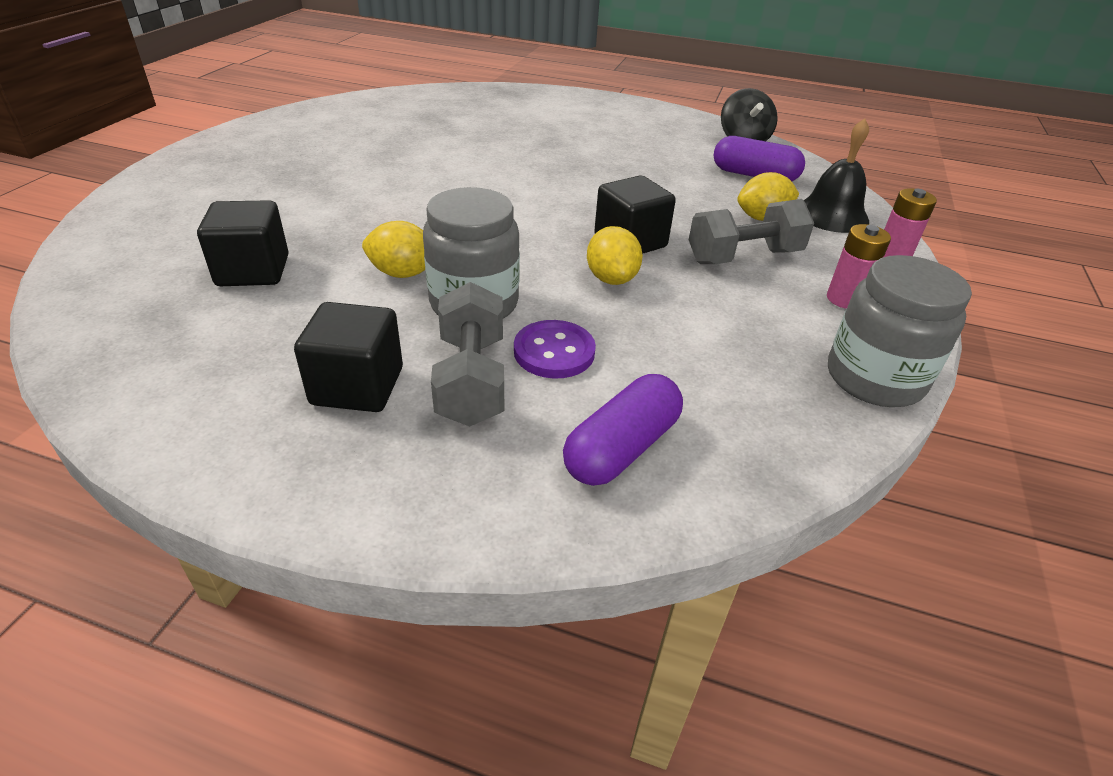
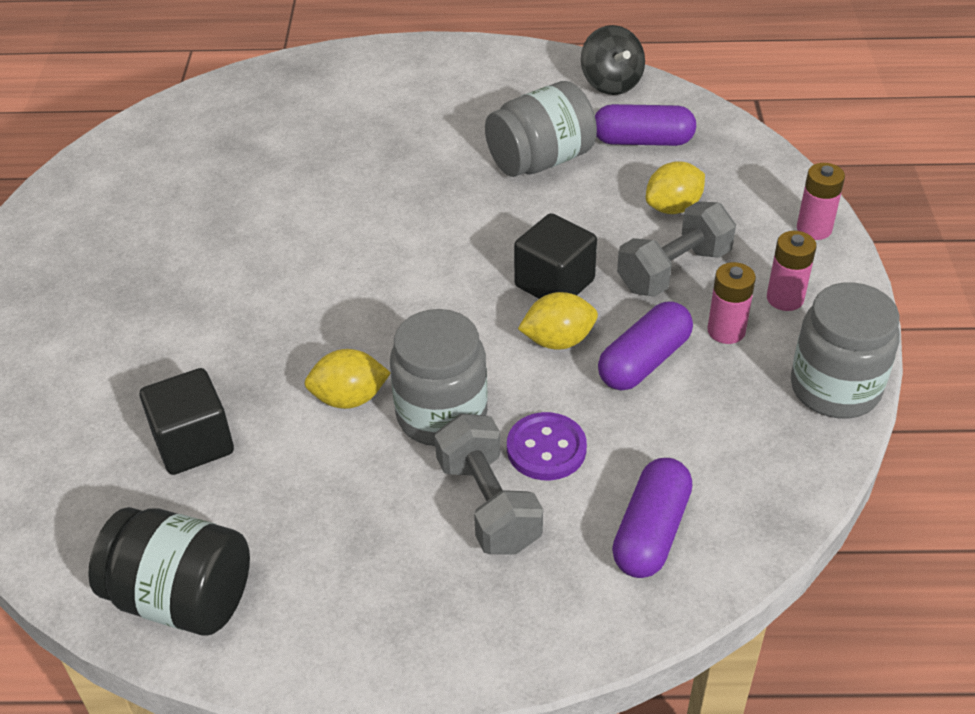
camera: 15 degrees left, 5 degrees up
black cube [294,302,403,412] -> none
yellow lemon [587,226,643,285] -> yellow lemon turned 75 degrees counterclockwise [518,292,598,350]
black bell [804,118,869,233] -> none
none -> black jar [88,507,250,636]
none -> grey jar [485,81,597,177]
none -> purple capsule [598,301,693,391]
none -> pink battery [707,262,756,344]

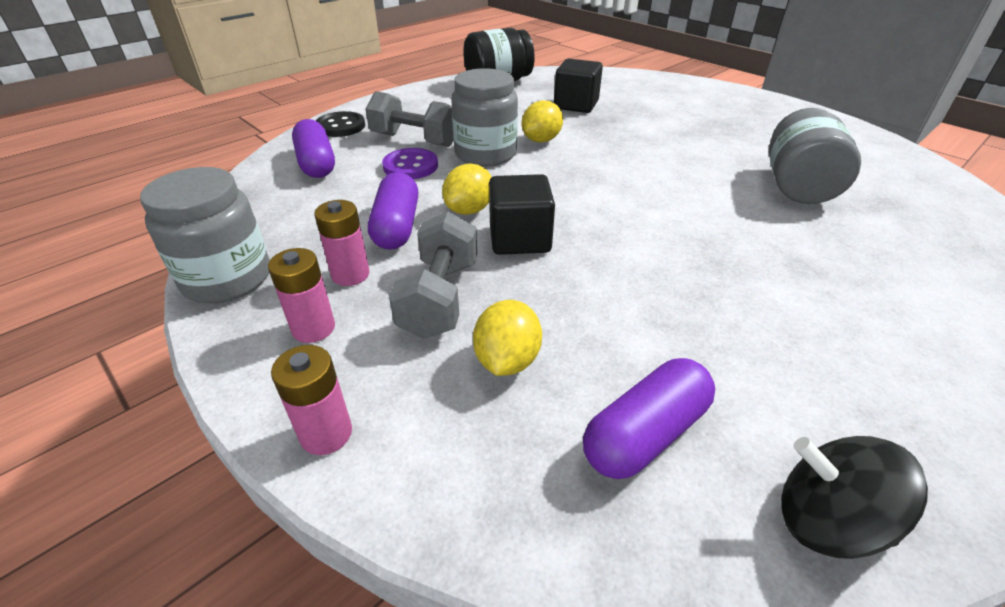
camera: 135 degrees right, 5 degrees down
grey jar [485,81,597,177] -> grey jar moved to [769,108,861,204]
none -> black button [316,111,365,137]

